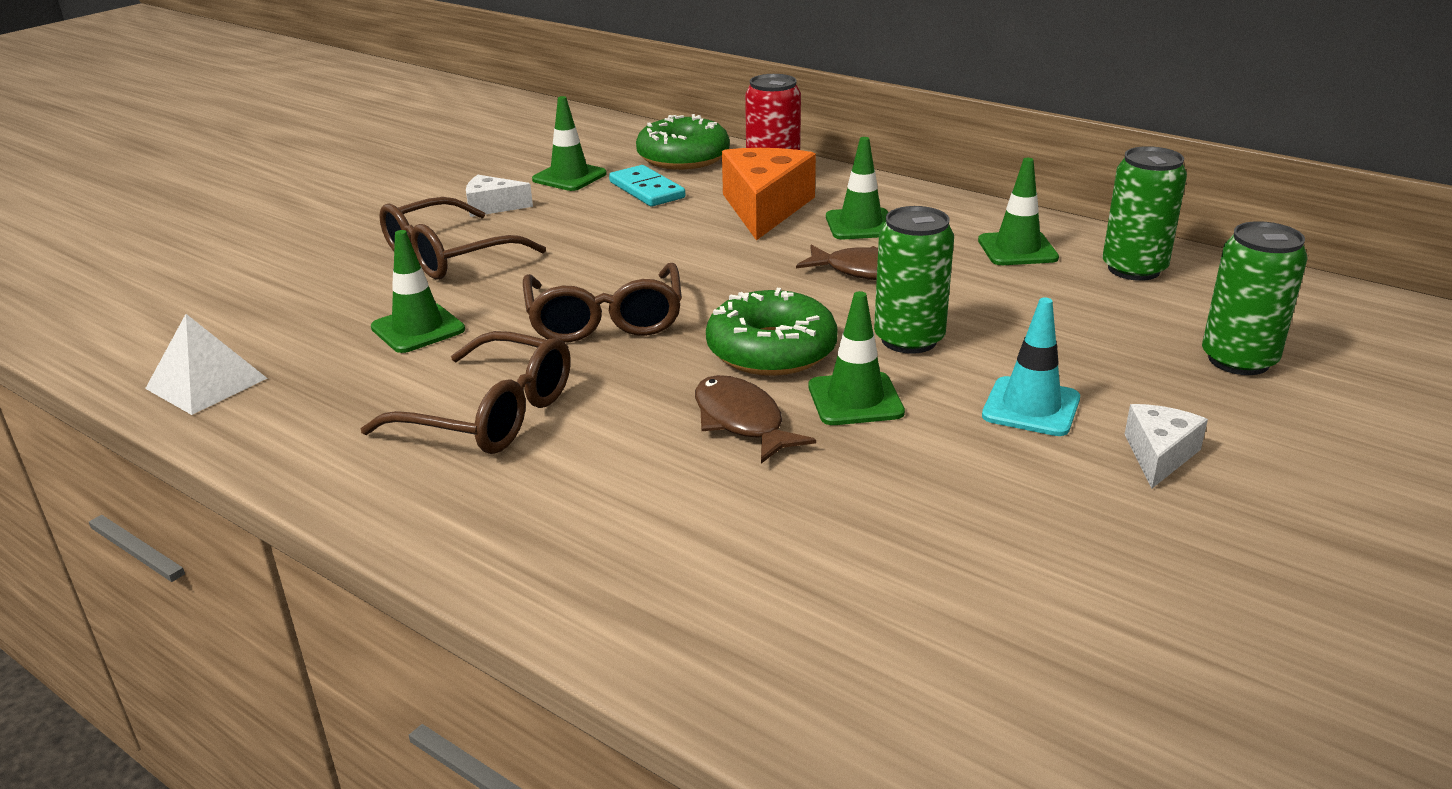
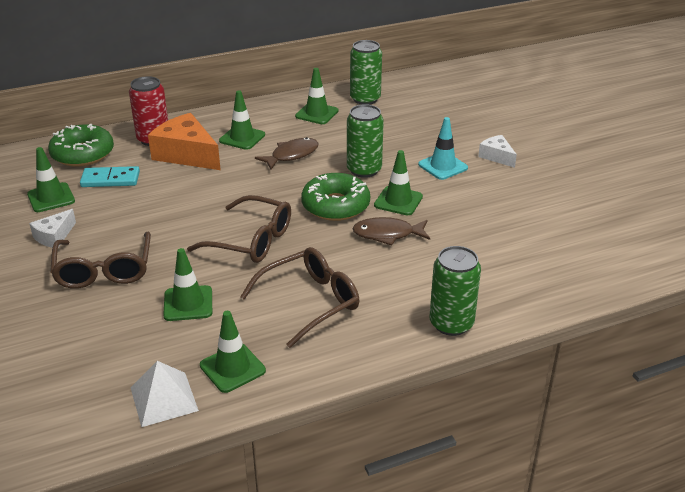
camera: 60 degrees left, 5 degrees up
green can [1202,221,1307,375] -> green can moved to [430,246,481,336]
none -> green traffic cone [200,311,266,393]

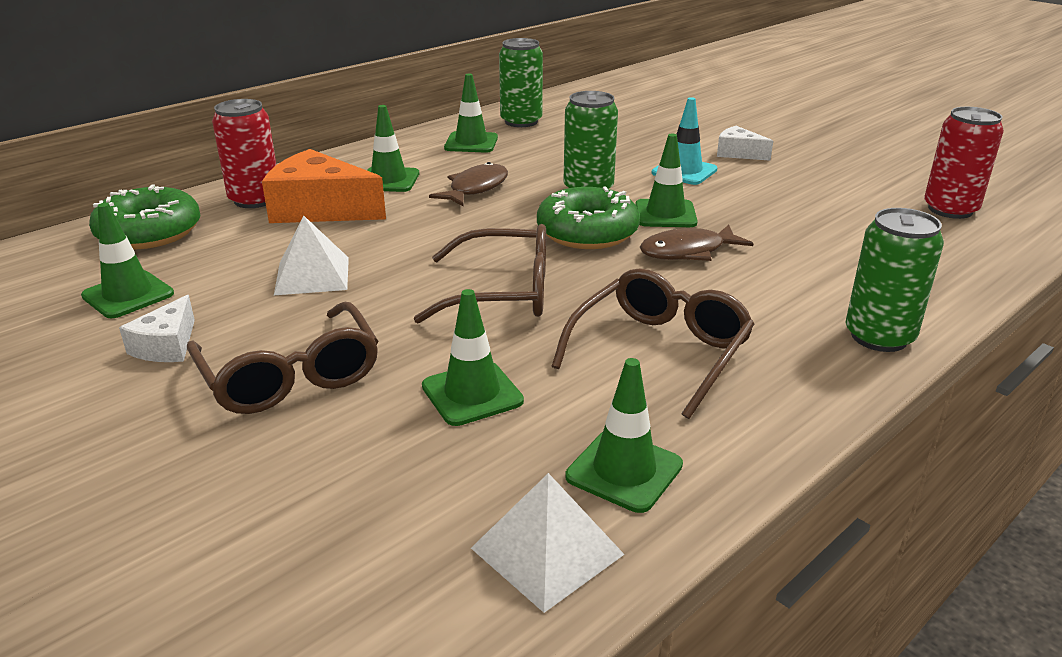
camera: 20 degrees left, 5 degrees down
turquoise domino [80,166,140,187] -> none
none -> white pyramid [274,216,349,295]
none -> red can [924,107,1004,219]

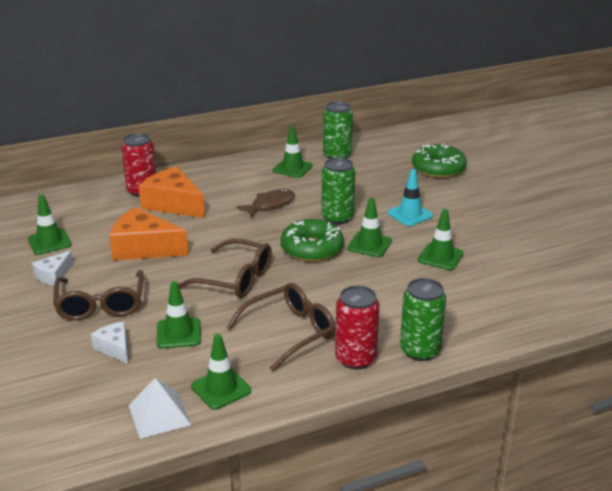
camera: 20 degrees right, 0 degrees up
green donut [89,184,201,249] -> green donut moved to [412,143,467,178]
white pyramid [274,216,349,295] -> orange cheese [109,207,188,260]
green traffic cone [367,105,419,192] -> green traffic cone moved to [418,209,464,270]
brown fish [640,225,754,261] -> none
white cheese [717,126,773,161] -> white cheese moved to [91,322,128,364]
red can [924,107,1004,219] -> red can moved to [335,285,380,369]

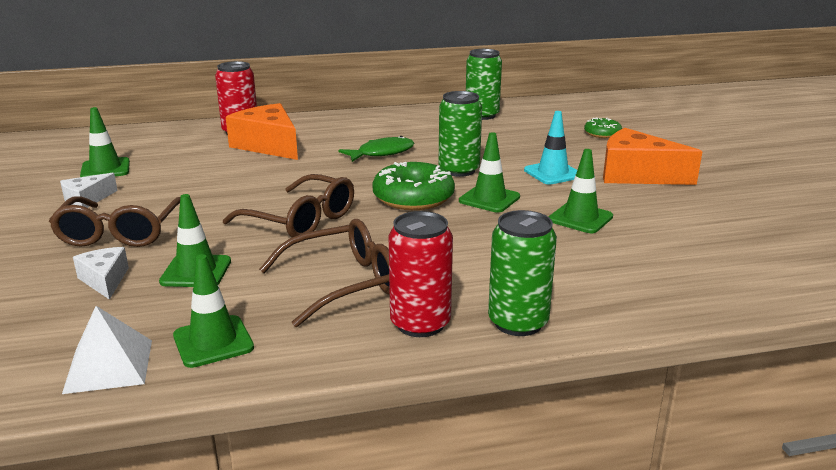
camera: 10 degrees right, 5 degrees down
orange cheese [109,207,188,260] -> orange cheese moved to [603,128,702,185]
brown fish [236,189,295,218] -> green fish [339,136,414,162]
green traffic cone [273,126,313,178] -> none
green donut [412,143,467,178] -> green donut [584,118,622,138], size x0.55

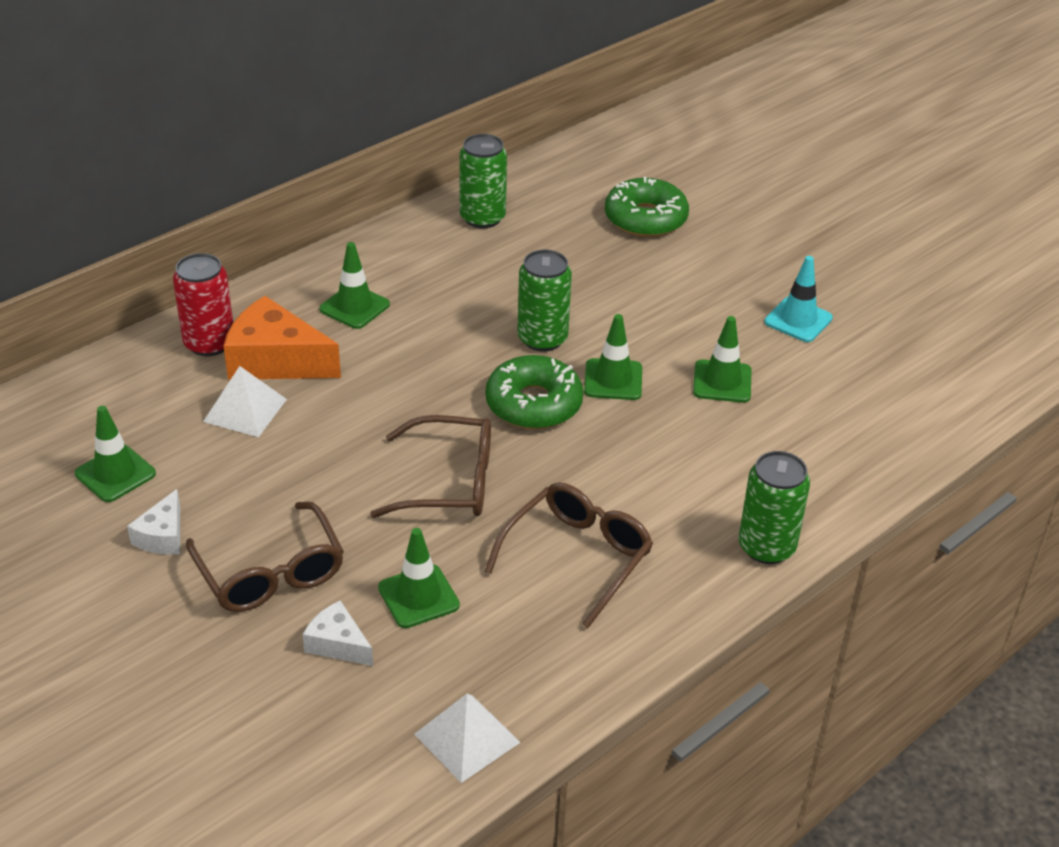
camera: 30 degrees left, 15 degrees up
green traffic cone [173,254,254,368] -> green traffic cone moved to [319,242,390,329]
green fish [339,136,414,162] -> none
red can [389,211,453,337] -> none
turquoise traffic cone [524,111,577,185] -> turquoise traffic cone moved to [764,256,833,342]
green donut [584,118,622,138] -> green donut [605,177,689,237], size x1.82
orange cheese [603,128,702,185] -> none
none -> white pyramid [203,366,287,437]

